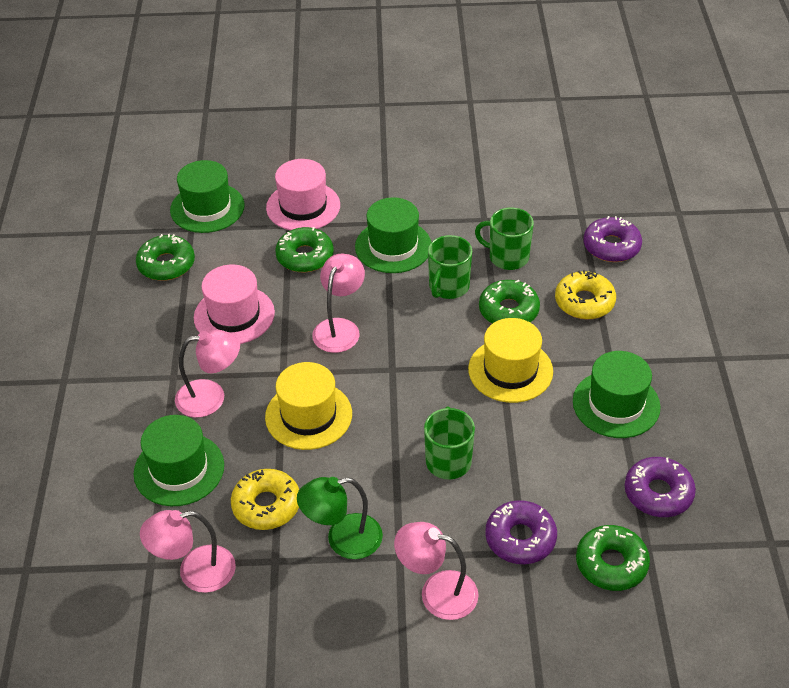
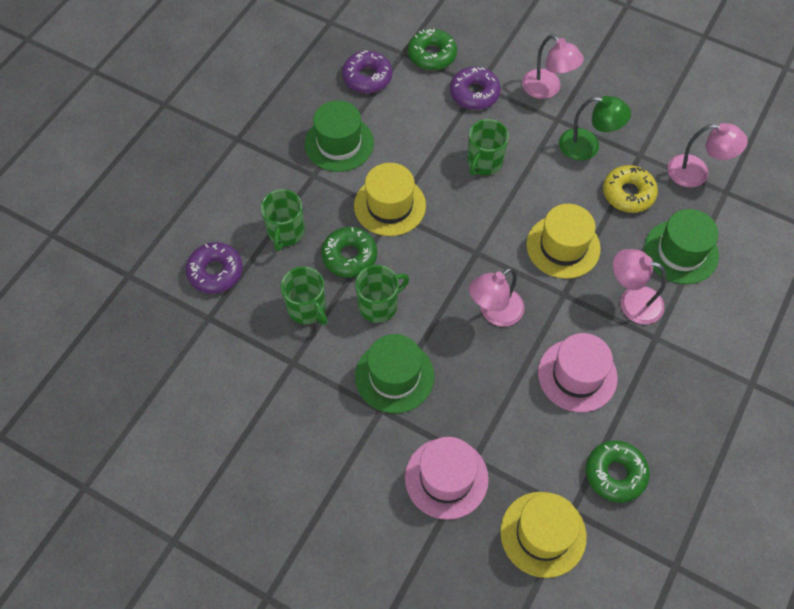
camera: 150 degrees left, 15 degrees up
green hat [170,160,245,233] -> yellow hat [500,492,587,578]
green donut [275,227,334,272] -> none
yellow donut [555,270,616,320] -> green mug [261,189,305,251]

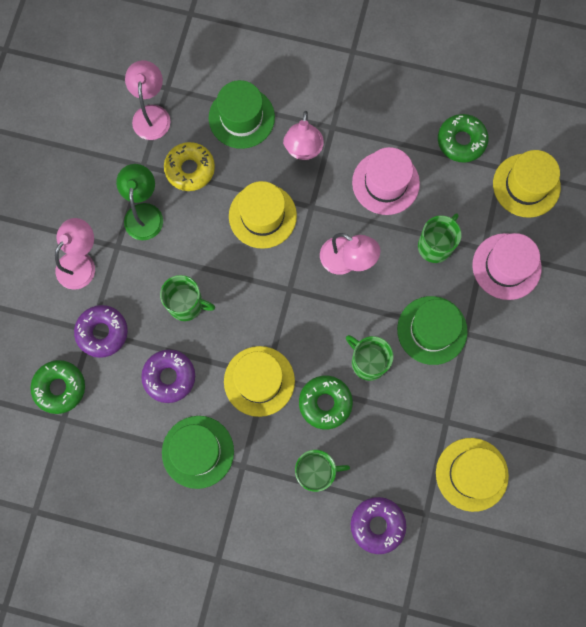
camera: 105 degrees left, 15 degrees up
green mug [281,267,328,325] -> green mug moved to [418,213,462,263]
purple donut [342,51,392,93] -> purple donut moved to [141,350,195,403]
none -> yellow hat [436,438,509,512]

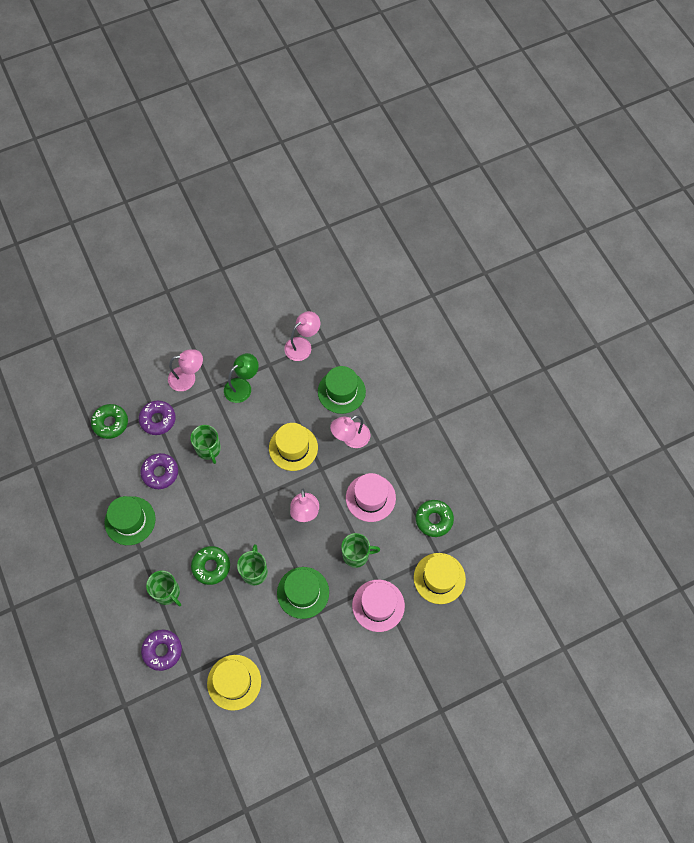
camera: 50 degrees right, 10 degrees down
yellow donut [164,142,215,191] -> none
yellow hat [224,346,295,417] -> none

